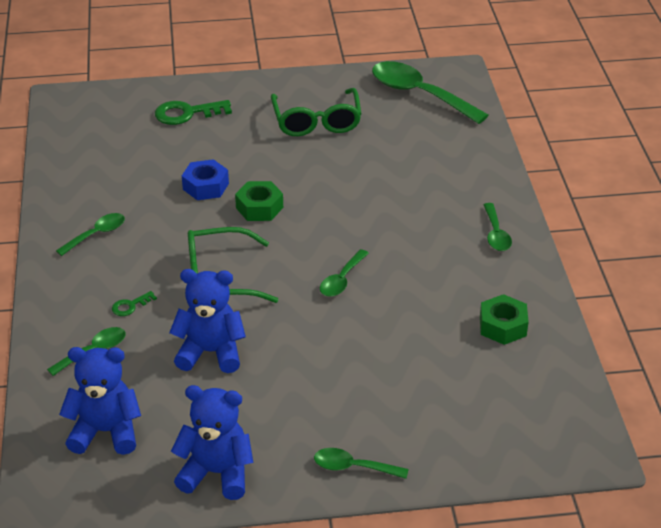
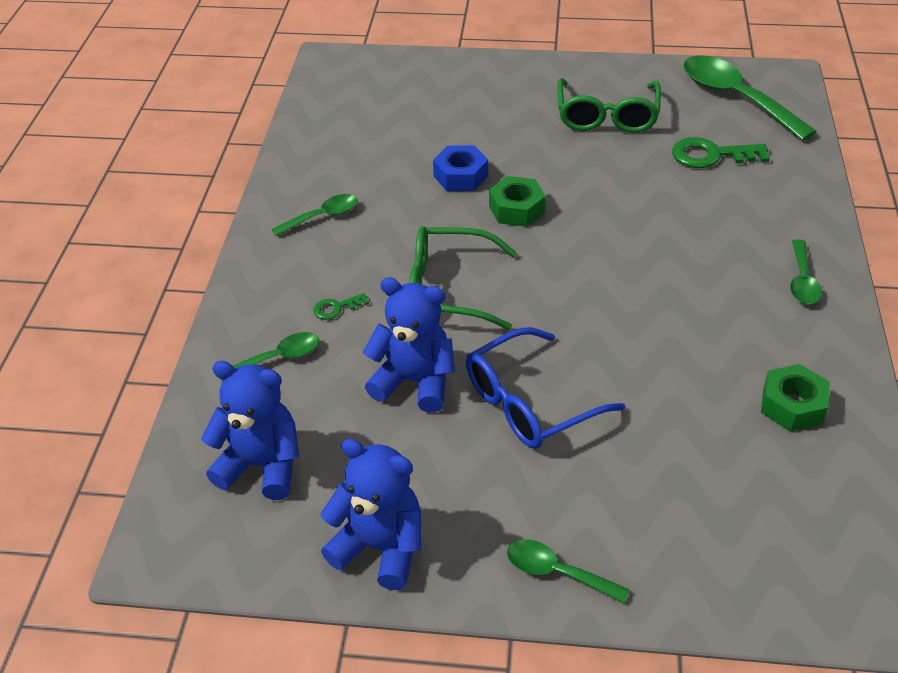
camera: 15 degrees right, 5 degrees up
green key [155,100,232,125] -> green key moved to [672,137,770,168]
green spoon [320,249,369,297] -> none
none -> blue glasses [466,327,625,449]

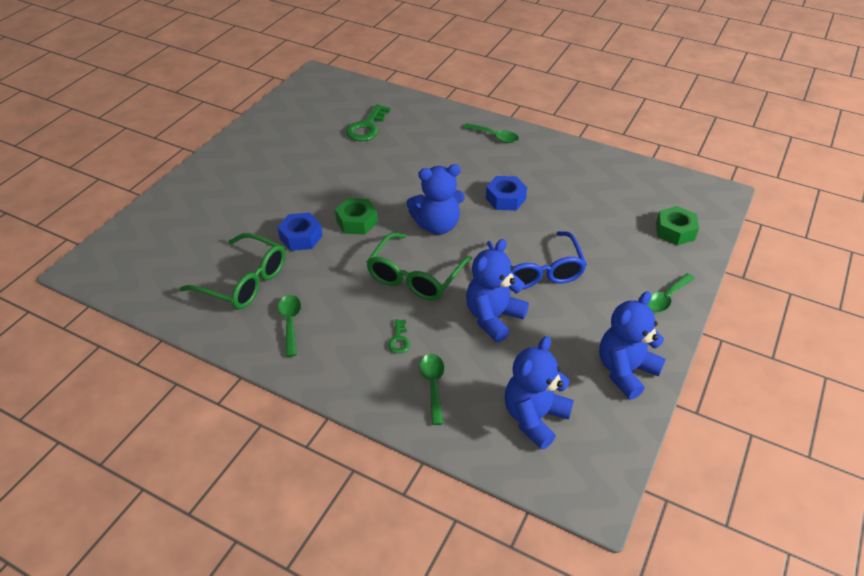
camera: 70 degrees left, 0 degrees up
green glasses [557,78,661,133] -> green glasses moved to [180,233,286,309]
green spoon [683,55,817,141] -> none
green nut [761,364,830,432] -> green nut moved to [656,206,699,246]
none -> blue teddy bear [406,164,465,235]
none -> blue nut [486,176,527,211]

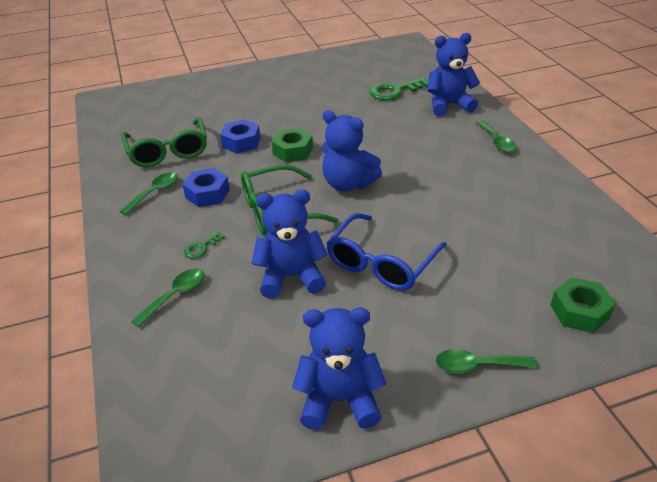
camera: 45 degrees right, 5 degrees down
blue nut [486,176,527,211] -> blue nut moved to [182,168,230,207]
blue teddy bear [504,336,574,450] -> blue teddy bear moved to [427,33,480,116]

